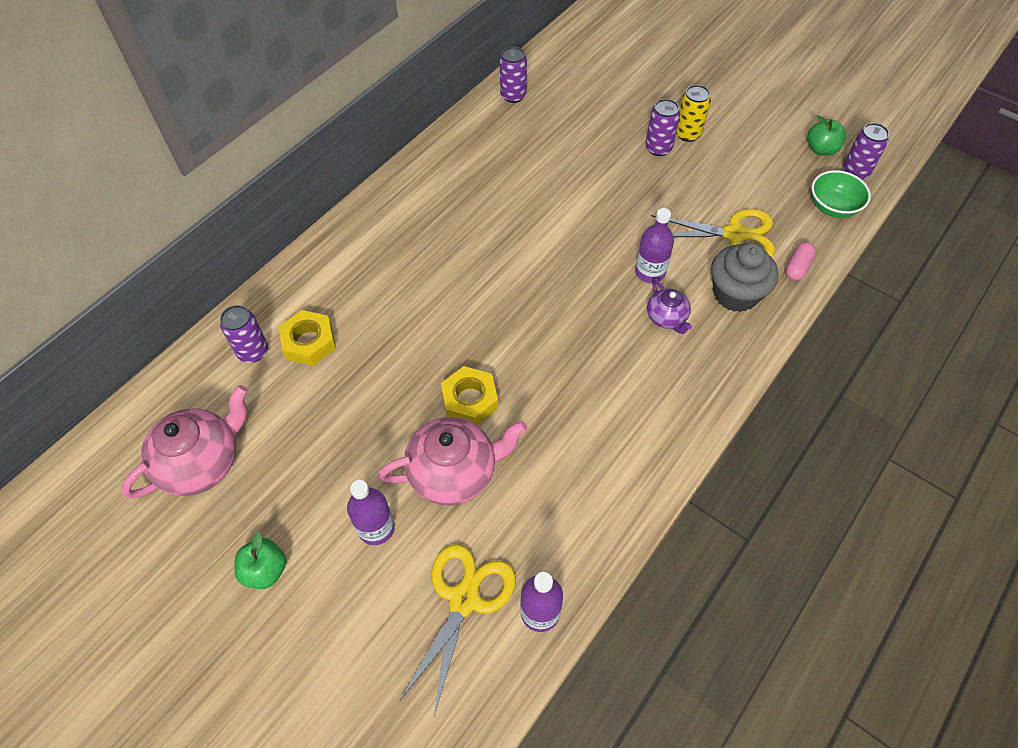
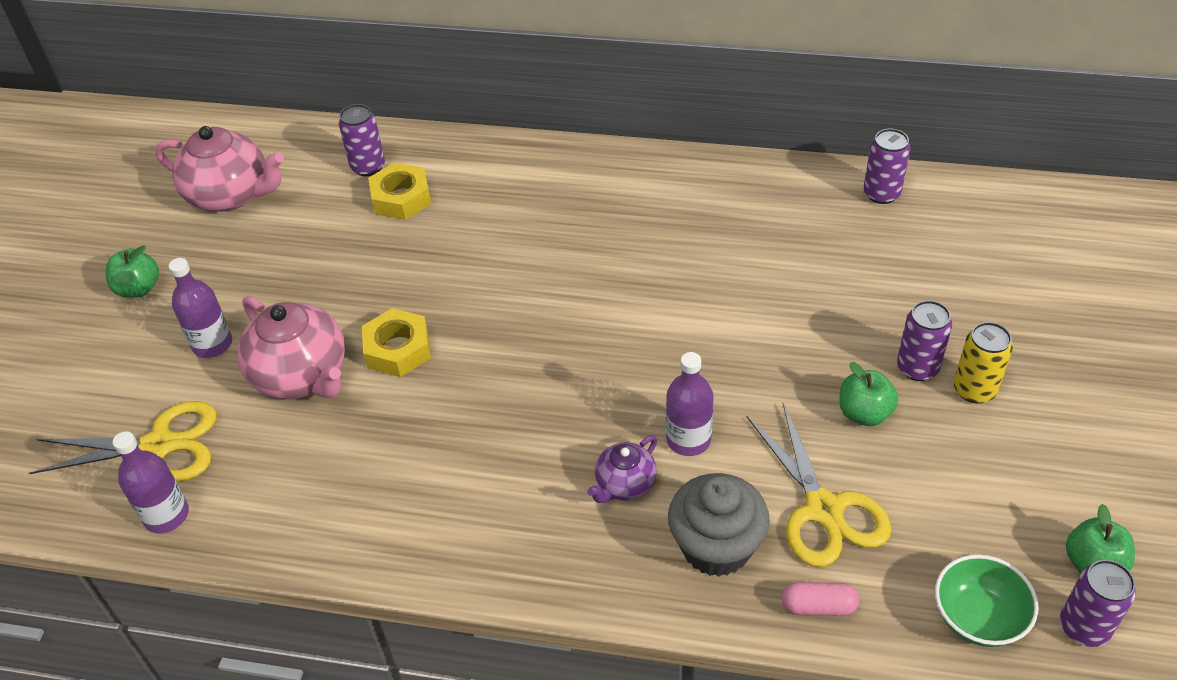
camera: 65 degrees right, 10 degrees down
none -> green apple [839,362,898,426]

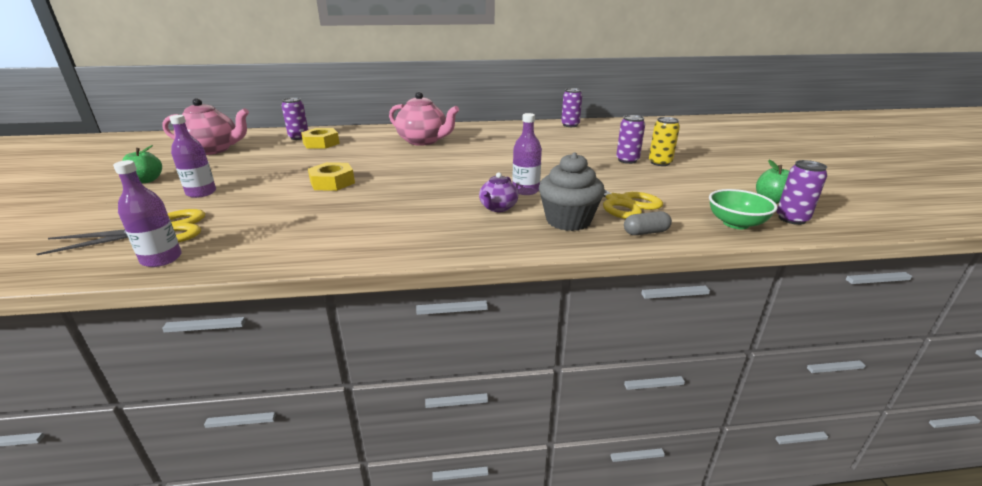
camera: 20 degrees left, 20 degrees down
pink teapot [238,296,345,399] -> pink teapot moved to [389,92,459,146]
pink capsule [782,582,859,616] -> grey capsule [624,211,672,235]
green apple [839,362,898,426] -> none

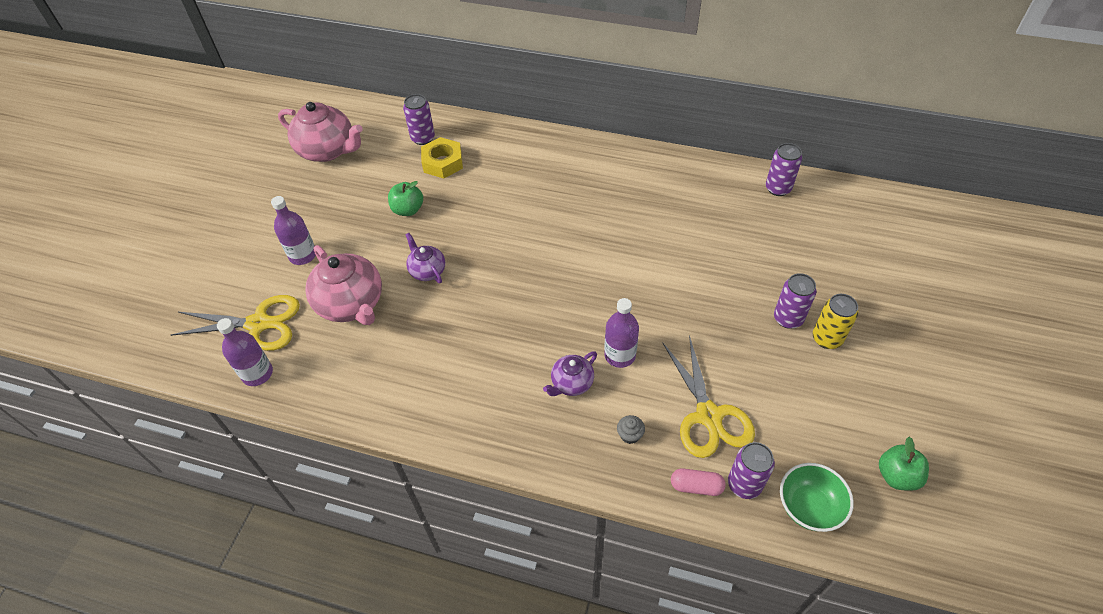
camera: 25 degrees right, 25 degrees up
green apple [122,145,162,183] -> green apple moved to [388,181,423,216]
yellow nut [308,162,355,191] -> purple teapot [405,233,445,283]
pink teapot [389,92,459,146] -> pink teapot moved to [305,245,382,325]
grey cupcake [539,152,605,231] -> grey cupcake [617,415,645,444], size x0.40
grey capsule [624,211,672,235] -> pink capsule [671,469,726,496]
purple can [776,160,827,225] -> purple can moved to [728,442,775,499]

